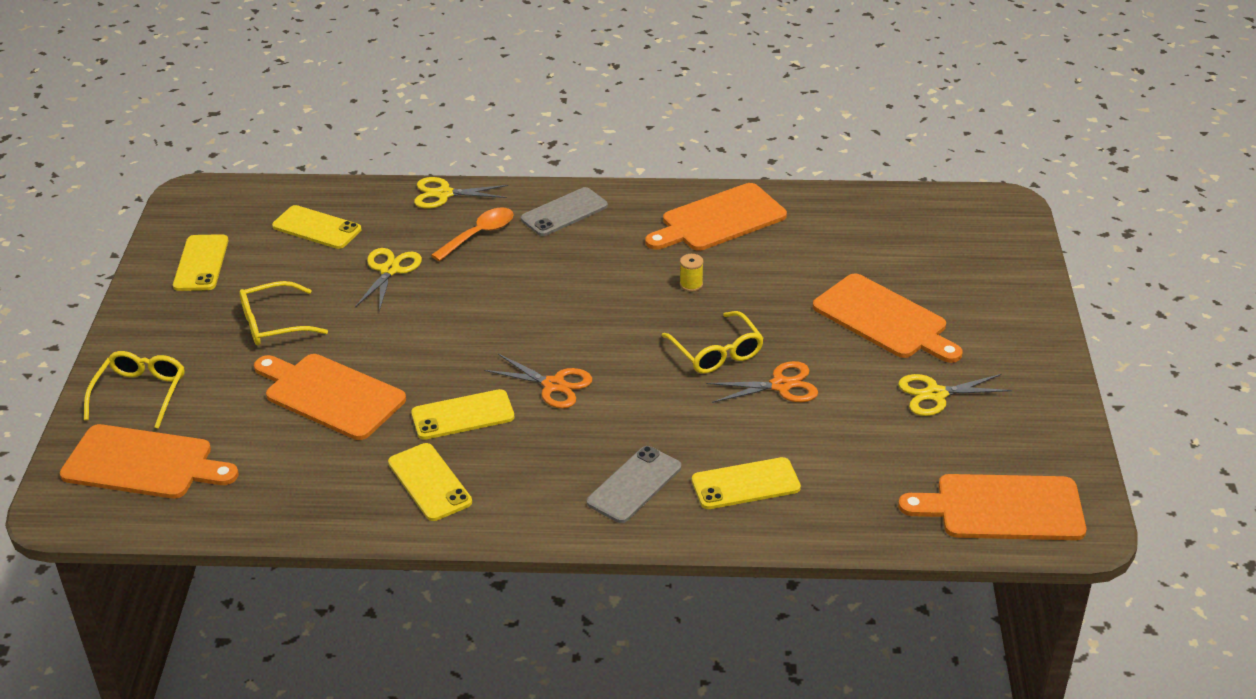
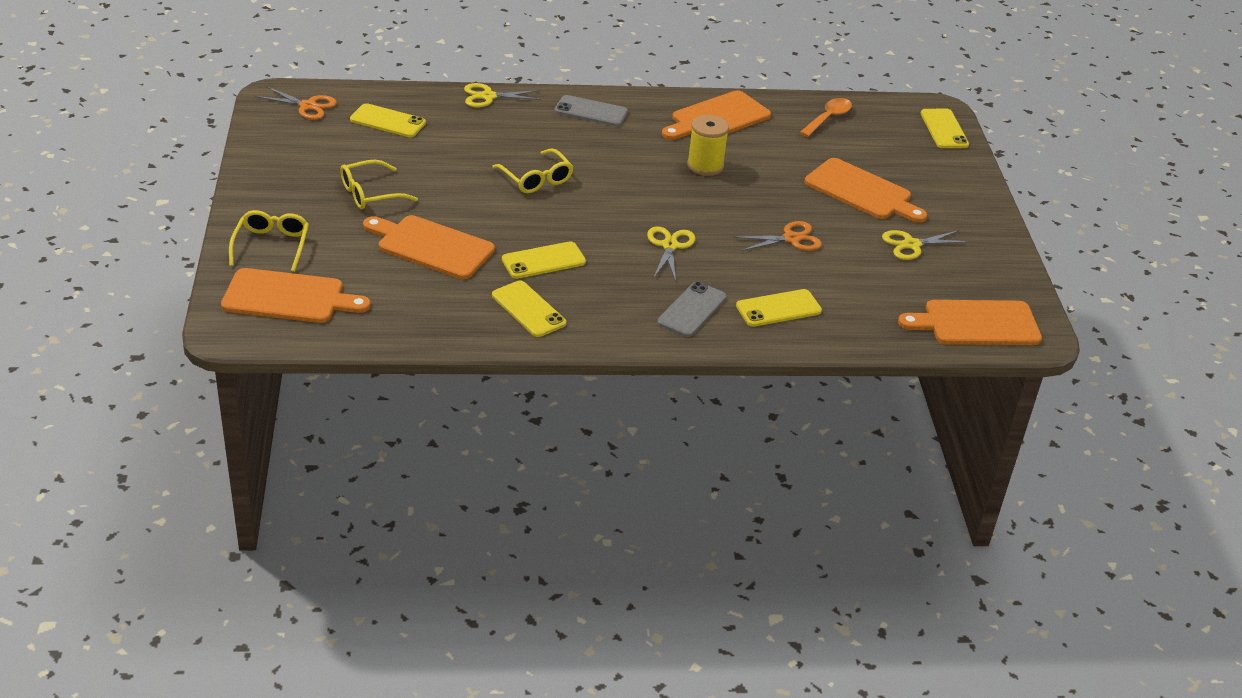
camera: 10 degrees left, 0 degrees up
yellow phone [173,234,228,291] -> yellow phone moved to [921,109,969,148]
yellow scissors [355,248,422,312] -> yellow scissors moved to [647,226,695,282]
orange spoon [431,207,514,261] -> orange spoon moved to [799,98,852,137]
orange scissors [484,354,592,409] -> orange scissors moved to [256,86,337,120]
grey phone [521,187,608,236] -> grey phone turned 60 degrees clockwise [555,95,628,126]
yellow glasses [661,311,764,374] -> yellow glasses moved to [492,148,573,193]
yellow spool [680,254,704,292] -> yellow spool [687,115,729,176], size x1.97

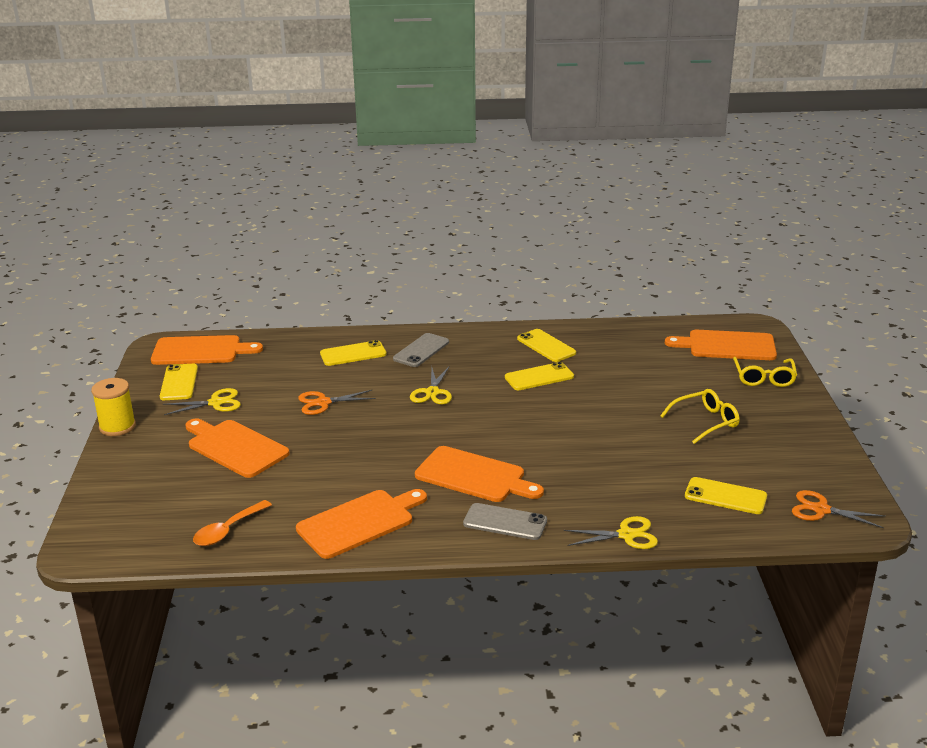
camera: 175 degrees left, 10 degrees down
orange cutting board [363,215,495,279] -> orange cutting board moved to [415,446,544,502]
yellow glasses [492,148,573,193] -> none
yellow spool [687,115,729,176] -> yellow spool moved to [91,378,136,436]
yellow phone [921,109,969,148] -> yellow phone moved to [160,364,198,400]

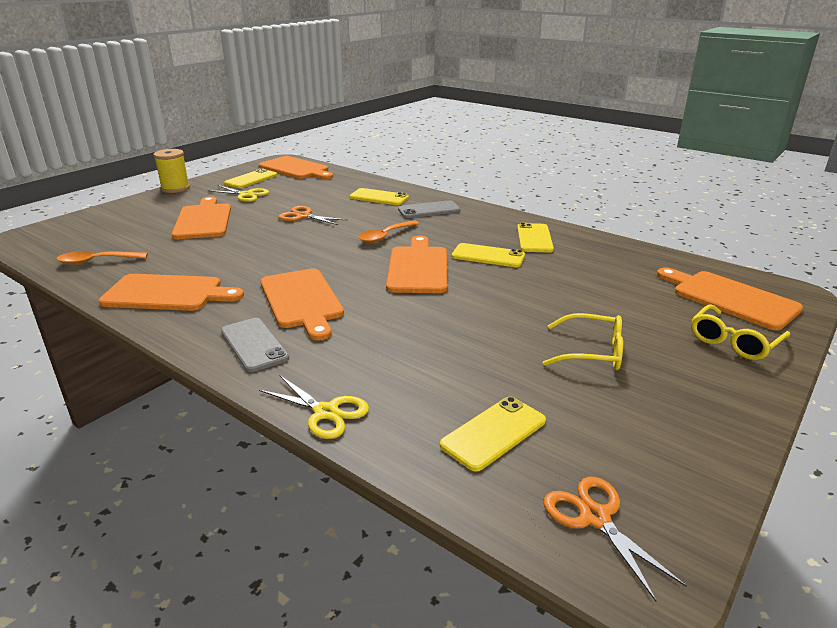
camera: 40 degrees right, 0 degrees up
yellow scissors [410,366,452,404] -> orange spoon [359,220,419,243]
yellow phone [685,477,767,514] -> yellow phone turned 75 degrees clockwise [440,396,546,471]
none -> orange cutting board [386,236,448,293]

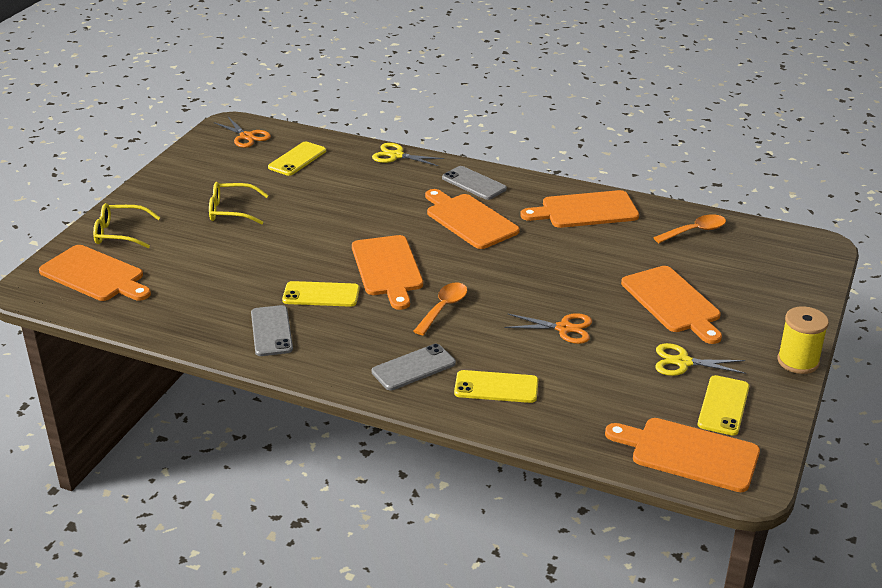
camera: 165 degrees right, 5 degrees up
yellow phone [517,223,554,253] -> grey phone [251,305,293,356]
yellow glasses [691,304,790,360] -> yellow glasses turned 120 degrees counterclockwise [93,203,161,248]

